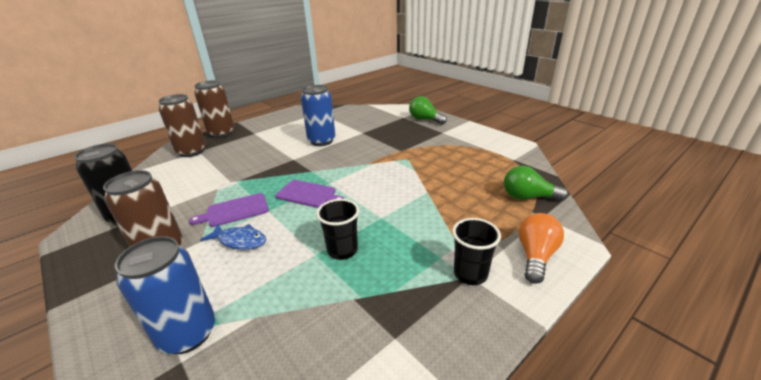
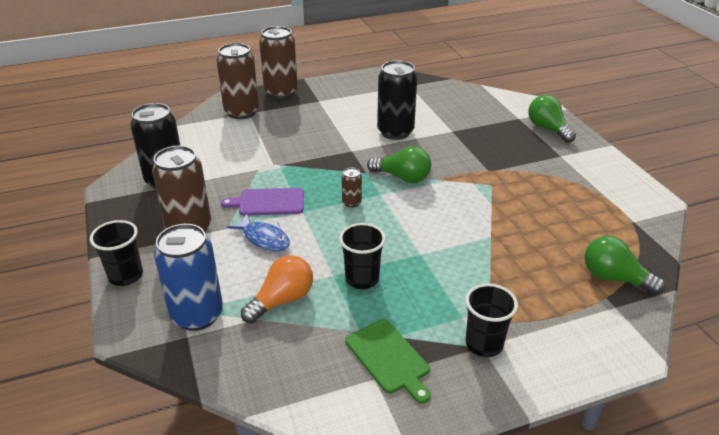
camera: 20 degrees right, 5 degrees up
purple cutting board [276,180,344,208] -> brown can [342,168,362,208]
blue can [301,85,336,146] -> black can [377,60,417,140]
orange light bulb [519,213,564,284] -> orange light bulb moved to [241,255,313,323]
none -> black cup [90,220,143,286]
none -> green cutting board [345,319,431,404]
none -> green light bulb [367,146,431,183]

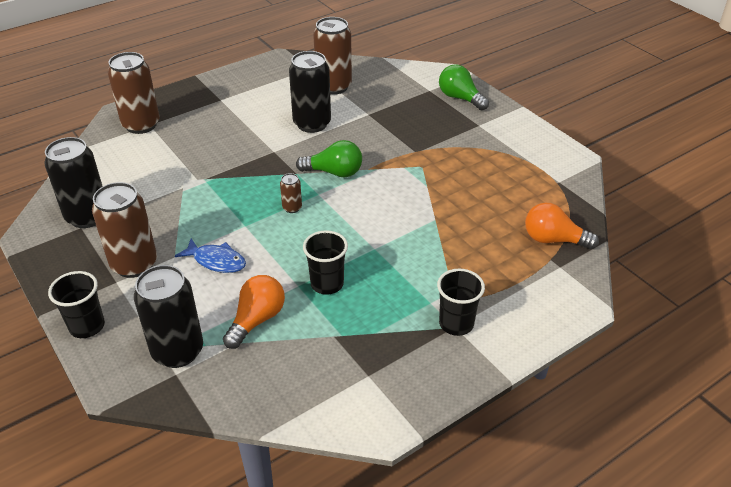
camera: 15 degrees left, 5 degrees up
blue can [154,224,223,331] -> black can [134,265,203,368]
purple cutting board [221,188,304,216] -> none
brown can [259,26,298,99] -> brown can moved to [313,17,352,95]
green cutting board [345,319,431,404] -> none
green light bulb [584,236,666,295] -> orange light bulb [525,203,599,249]

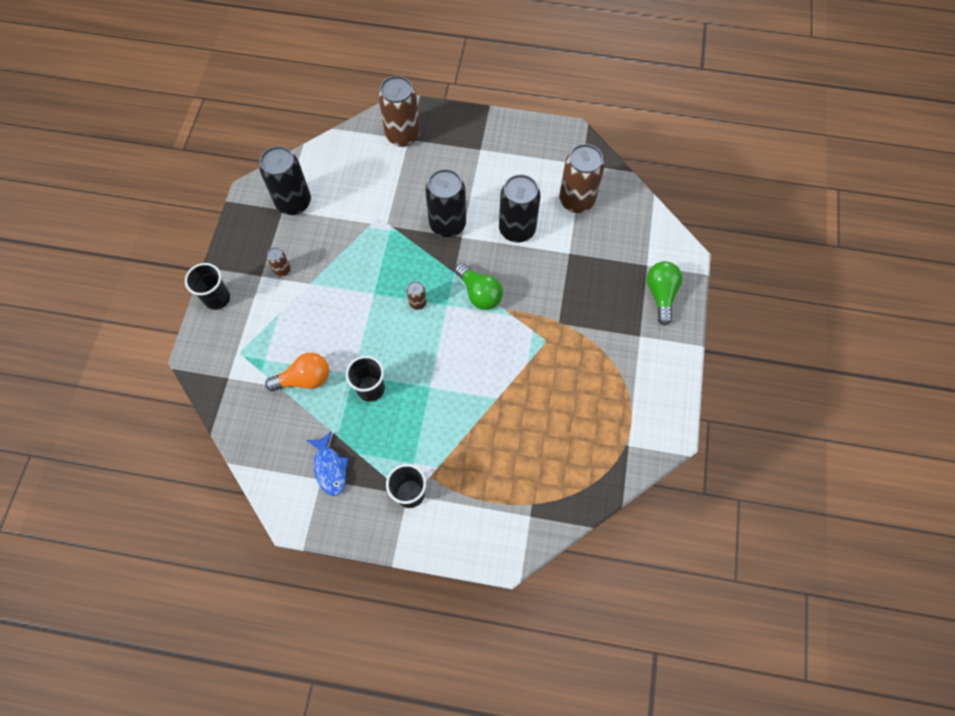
camera: 45 degrees right, 25 degrees up
brown can [92,182,157,278] -> brown can [267,247,291,277], size x0.46
black can [134,265,203,368] -> black can moved to [425,169,466,237]
blue fish [175,239,246,273] -> blue fish moved to [307,432,349,496]
orange light bulb [525,203,599,249] -> none

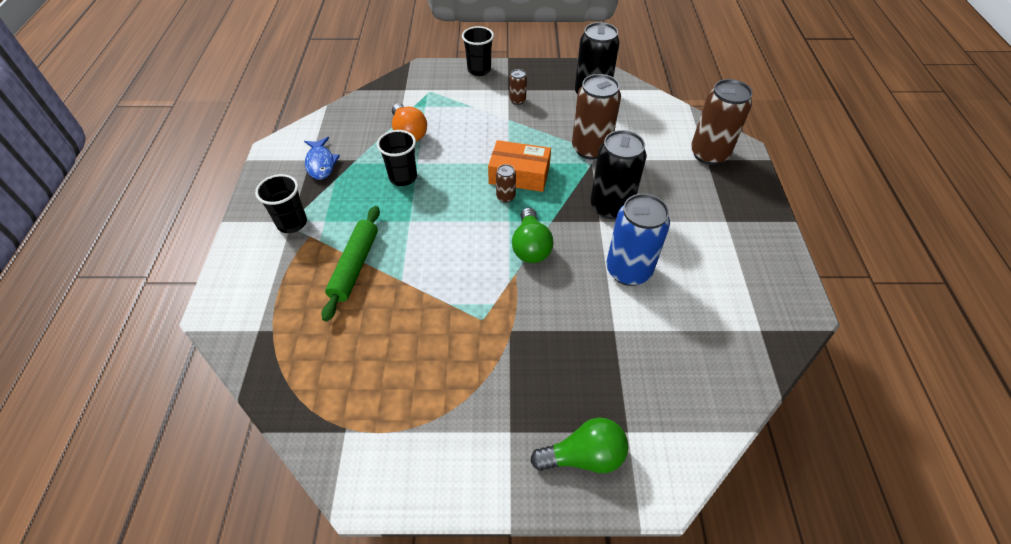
camera: 80 degrees right, 15 degrees down
blue fish [307,432,349,496] -> blue fish turned 75 degrees counterclockwise [304,137,340,180]
green light bulb [455,263,503,310] -> green light bulb turned 45 degrees counterclockwise [512,207,554,263]
black can [499,174,541,243] -> blue can [606,194,670,286]
brown can [559,144,605,213] -> brown can moved to [572,74,621,160]
none -> green rolling pin [322,206,380,321]
none -> orange box [488,140,551,192]

